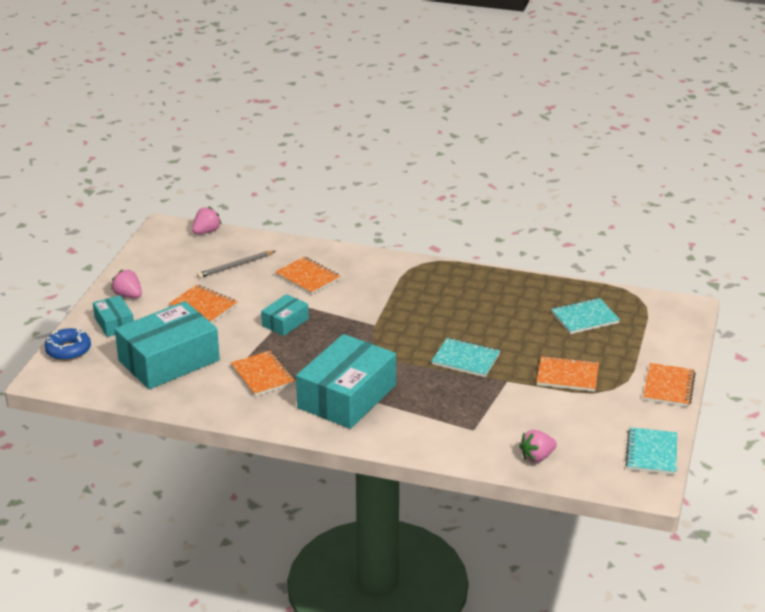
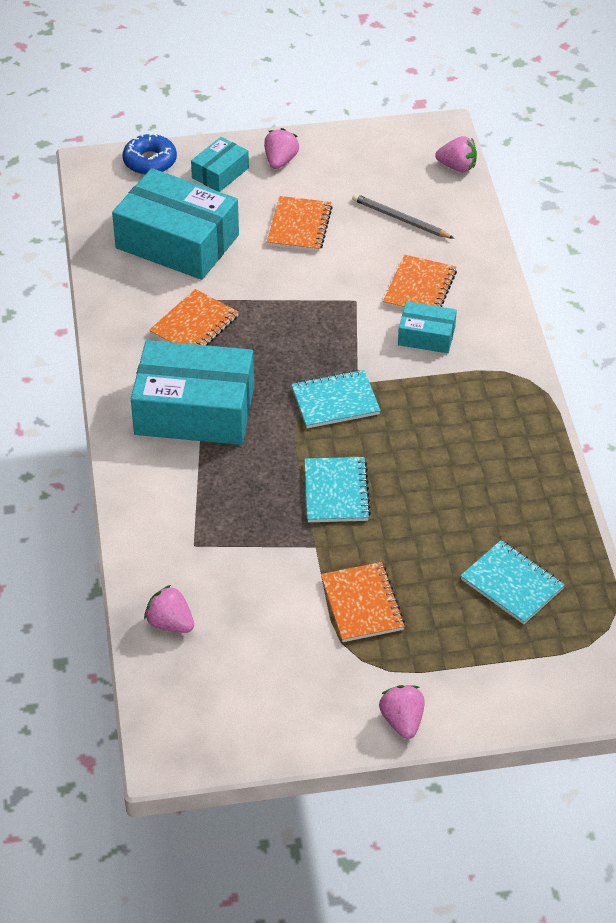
camera: 65 degrees right, 15 degrees up
turquoise box [261,294,309,336] -> turquoise box moved to [398,301,457,353]
turquoise notebook [625,427,677,475] -> turquoise notebook moved to [291,370,381,428]
orange notebook [643,363,696,407] -> pink strawberry [379,685,425,739]

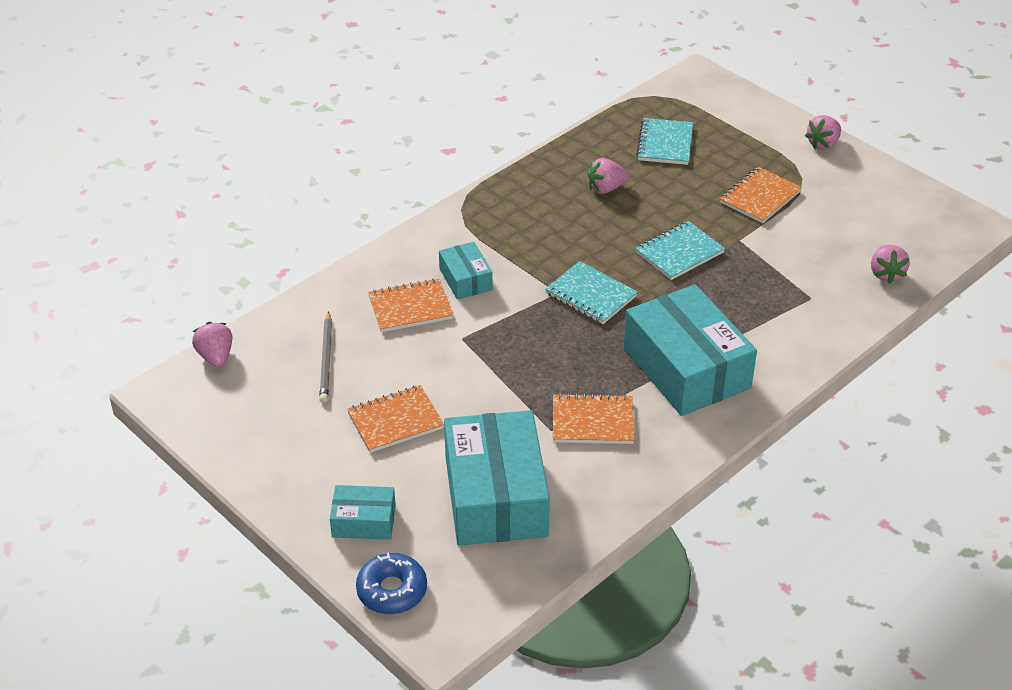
camera: 125 degrees left, 5 degrees down
pink strawberry [264,128,299,169] -> pink strawberry moved to [587,158,629,194]

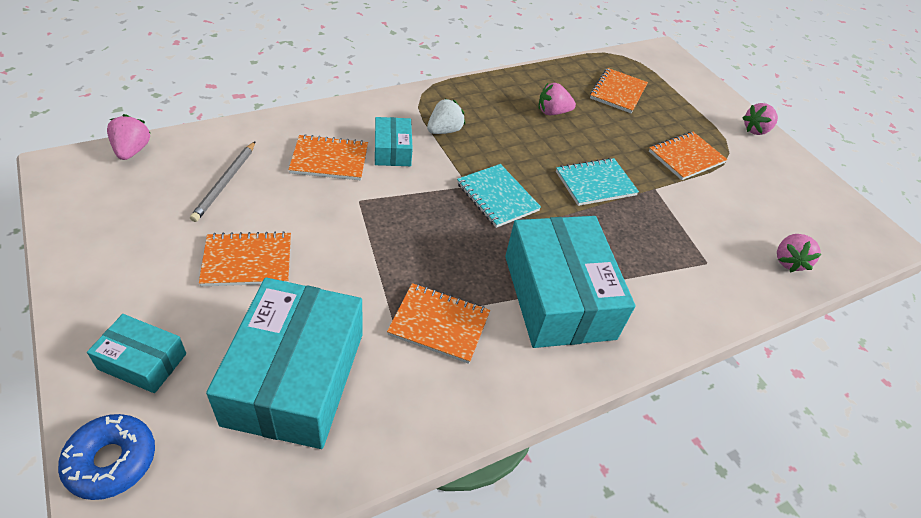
camera: 10 degrees right, 5 degrees up
turquoise notebook [636,118,693,165] -> orange notebook [590,68,648,113]
none -> white strawberry [427,99,465,134]

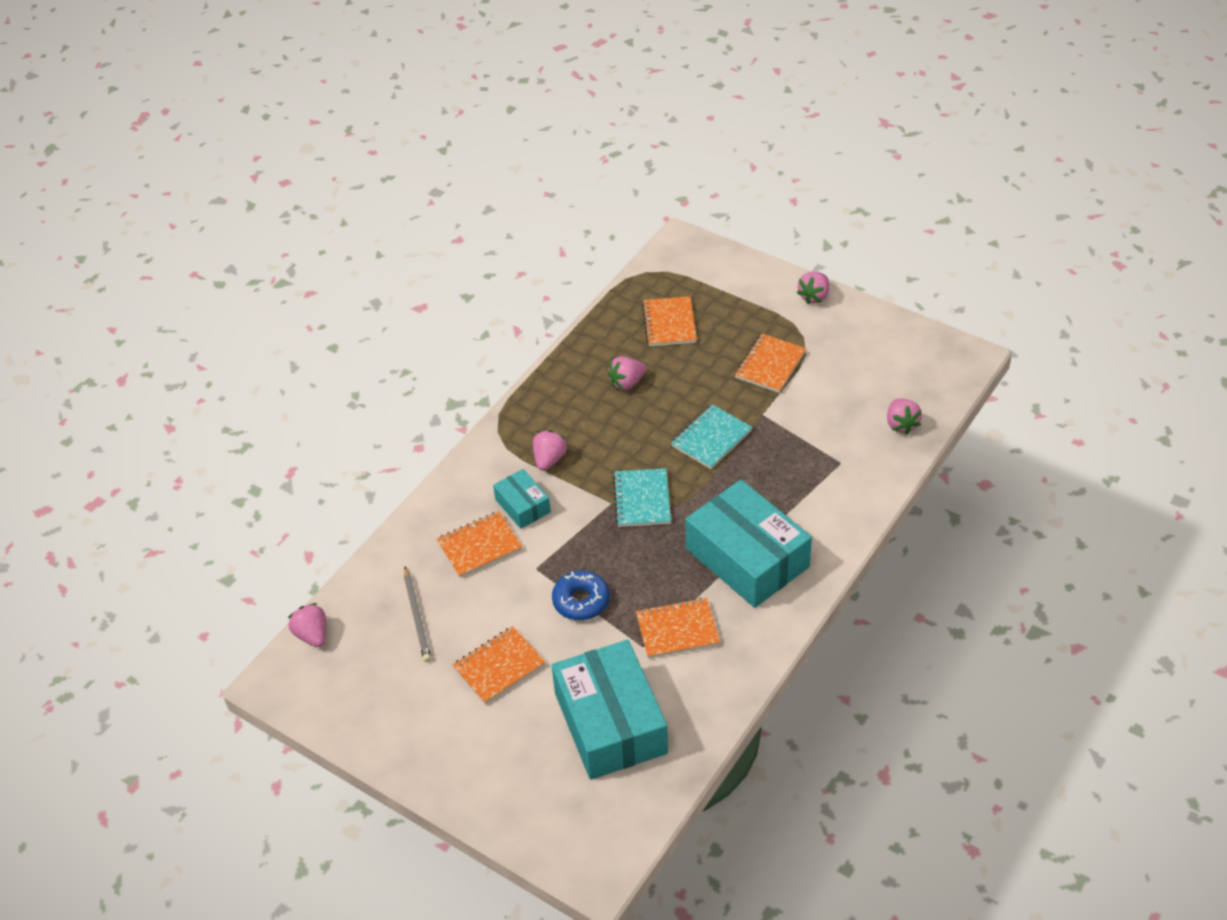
camera: 20 degrees left, 0 degrees up
blue donut [58,414,155,500] -> blue donut moved to [552,571,610,620]
turquoise box [87,314,186,393] -> none
white strawberry [427,99,465,134] -> pink strawberry [533,430,568,471]
turquoise notebook [457,164,541,228] -> turquoise notebook turned 60 degrees clockwise [613,468,671,527]

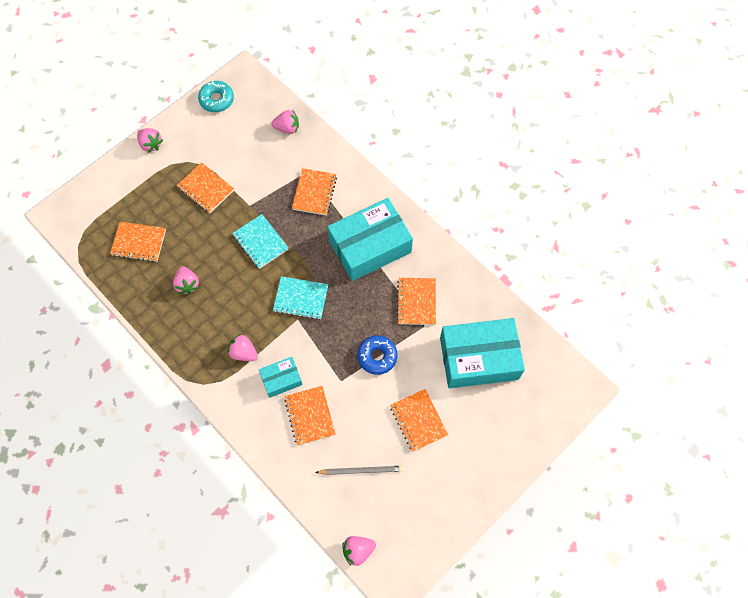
camera: 80 degrees left, 20 degrees up
none -> turquoise donut [198,81,234,112]
none -> orange notebook [292,168,337,216]

